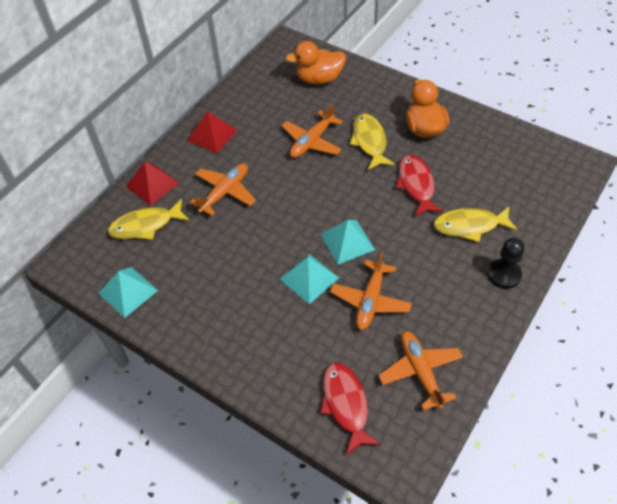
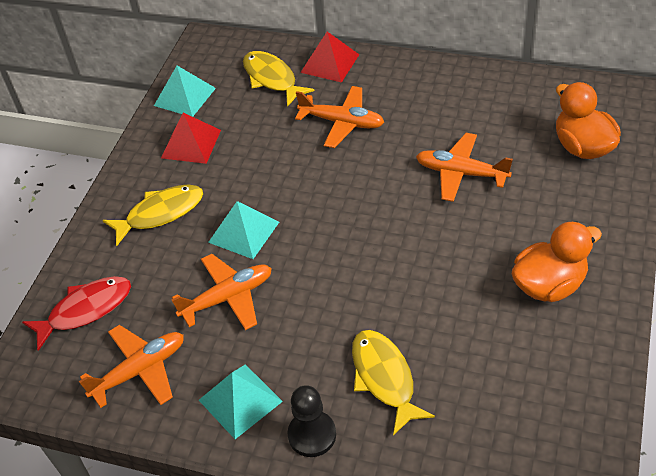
camera: 75 degrees right, 5 degrees down
red pyramid [187,111,237,153] -> red pyramid moved to [161,113,221,164]
turquoise pyramid [320,220,375,264] -> turquoise pyramid moved to [199,364,283,439]
orange plane [330,251,412,330] -> orange plane turned 150 degrees clockwise [172,254,272,330]
yellow fish [350,114,395,170] -> yellow fish moved to [102,184,203,246]
red fish [395,155,443,216] -> none

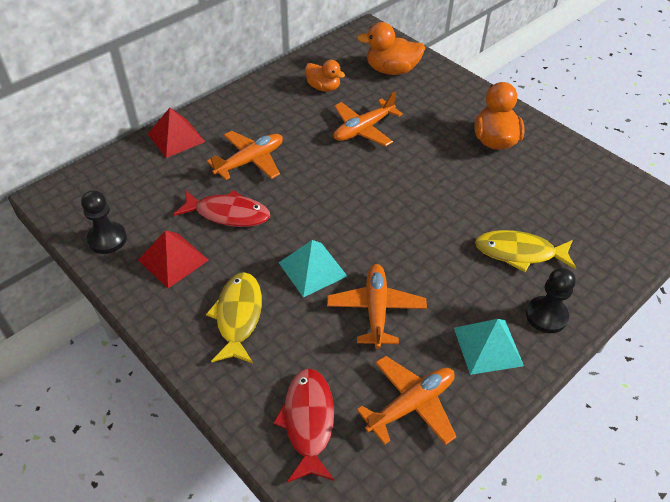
camera: 65 degrees left, 0 degrees up
orange plane [79,325,184,408] -> orange plane turned 60 degrees clockwise [357,356,456,445]
turquoise pyramid [154,66,216,117] -> black pawn [81,190,127,254]
yellow fish [243,51,315,107] -> none
none -> red fish [173,190,270,227]
none -> orange duck [305,60,345,92]

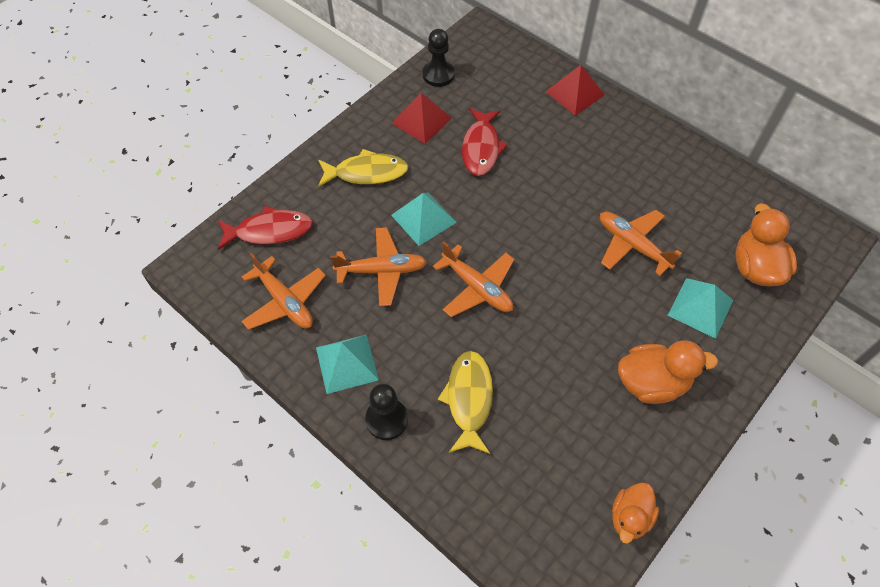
camera: 85 degrees right, 10 degrees up
orange plane [207,131,283,180] -> orange plane moved to [433,242,514,317]
orange duck [305,60,345,92] -> orange duck moved to [612,482,659,544]
none -> turquoise pyramid [668,278,733,339]

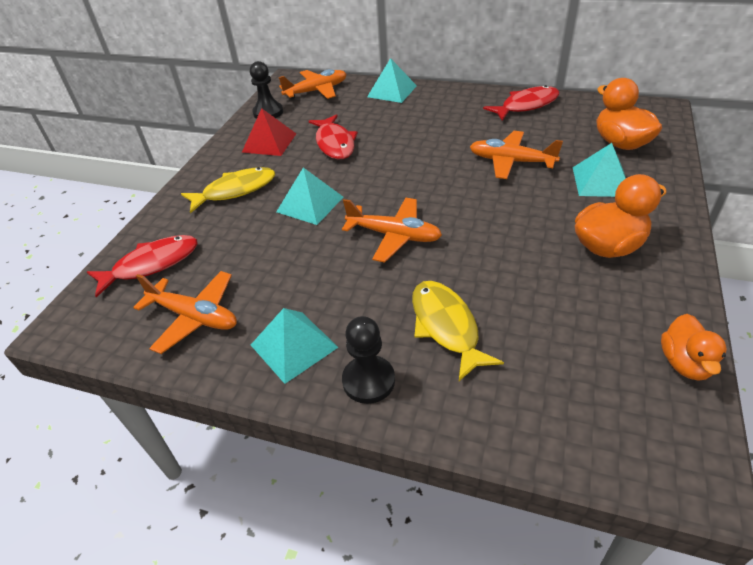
camera: 20 degrees left, 15 degrees down
orange plane [330,227,427,306] -> orange plane moved to [279,69,346,99]
red pyramid [545,65,604,115] -> turquoise pyramid [367,58,417,103]
none -> red fish [483,85,559,121]

